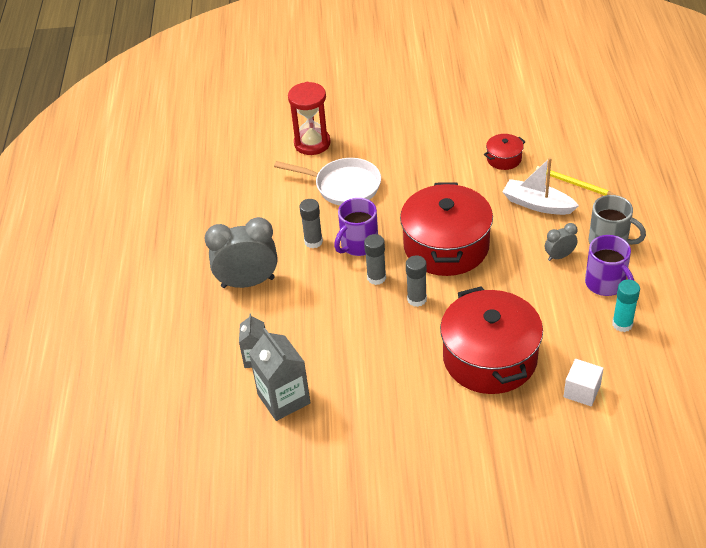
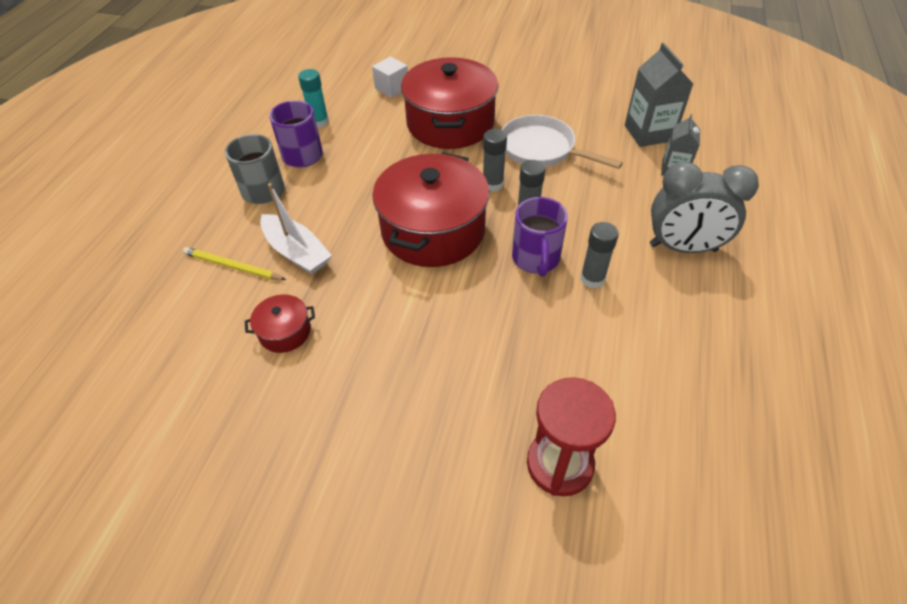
camera: 165 degrees left, 5 degrees up
white pan [274,158,381,205] -> white pan moved to [502,115,623,169]
purple mug [334,198,378,256] -> purple mug turned 120 degrees clockwise [512,197,568,277]
yellow pencil [536,166,615,195] -> yellow pencil turned 150 degrees clockwise [183,247,286,280]
grey clock [545,223,578,261] -> none

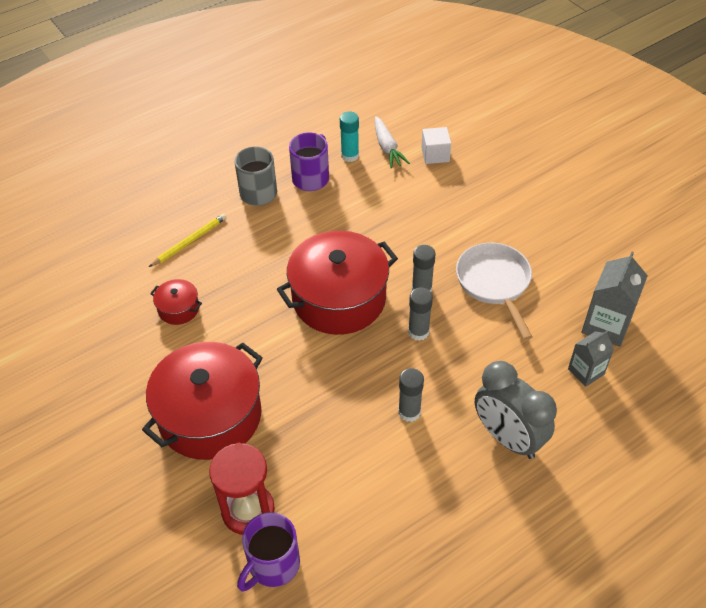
camera: 40 degrees right, 0 degrees up
yellow pencil [183,247,286,280] -> yellow pencil turned 75 degrees clockwise [149,214,227,267]
white boat [260,183,332,274] -> none
red pot [401,57,498,149] -> red pot moved to [142,342,263,460]
purple mug [512,197,568,277] -> purple mug moved to [237,512,300,591]
none -> white carrot [375,116,410,168]

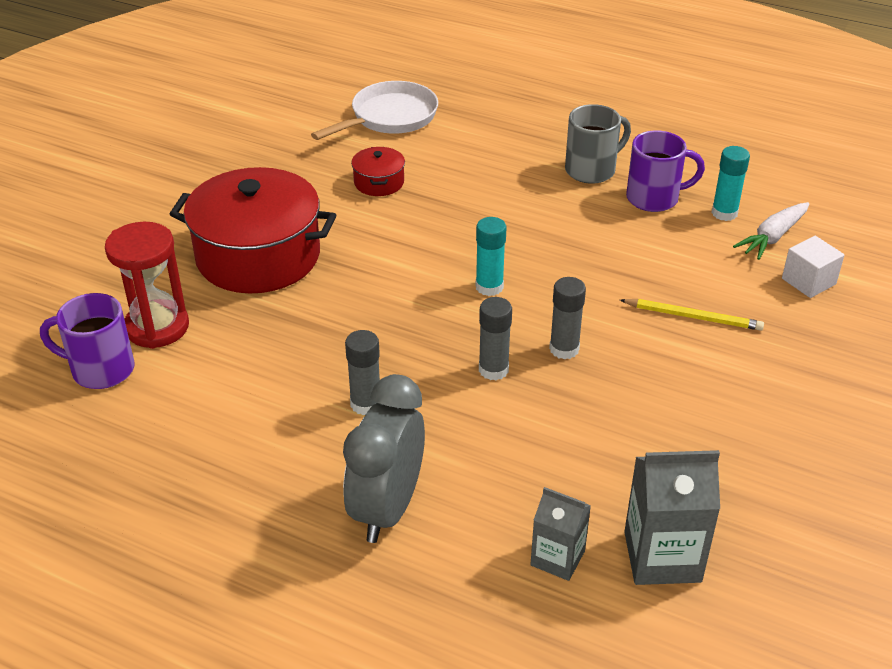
camera: 60 degrees right, 10 degrees down
yellow pencil [149,214,227,267] -> yellow pencil moved to [620,299,764,331]
red pot [277,231,398,335] -> turquoise glue stick [476,217,507,296]
white pan [456,243,532,340] -> white pan moved to [311,81,438,140]

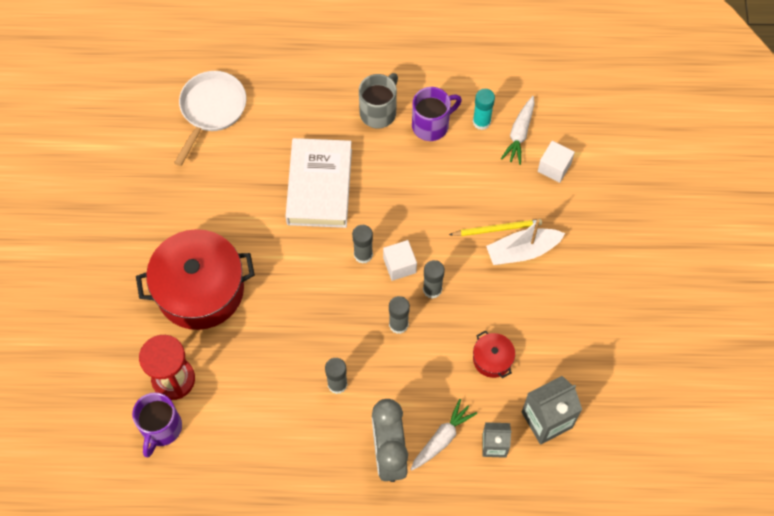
camera: 25 degrees left, 25 degrees up
purple mug [40,293,134,389] -> purple mug turned 60 degrees counterclockwise [132,392,182,457]
red pot [351,147,405,196] -> red pot moved to [473,330,515,378]
turquoise glue stick [476,217,507,296] -> grey glue stick [352,225,373,264]
none -> white book [285,138,352,228]
none -> white cube [383,240,417,281]
none -> white carrot [411,399,477,470]
none -> white boat [486,220,565,265]

